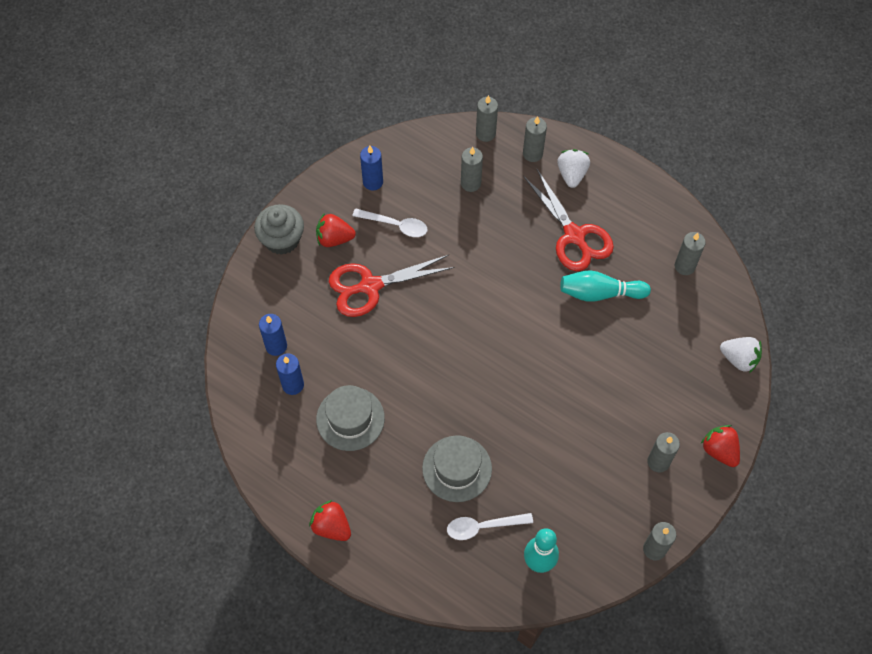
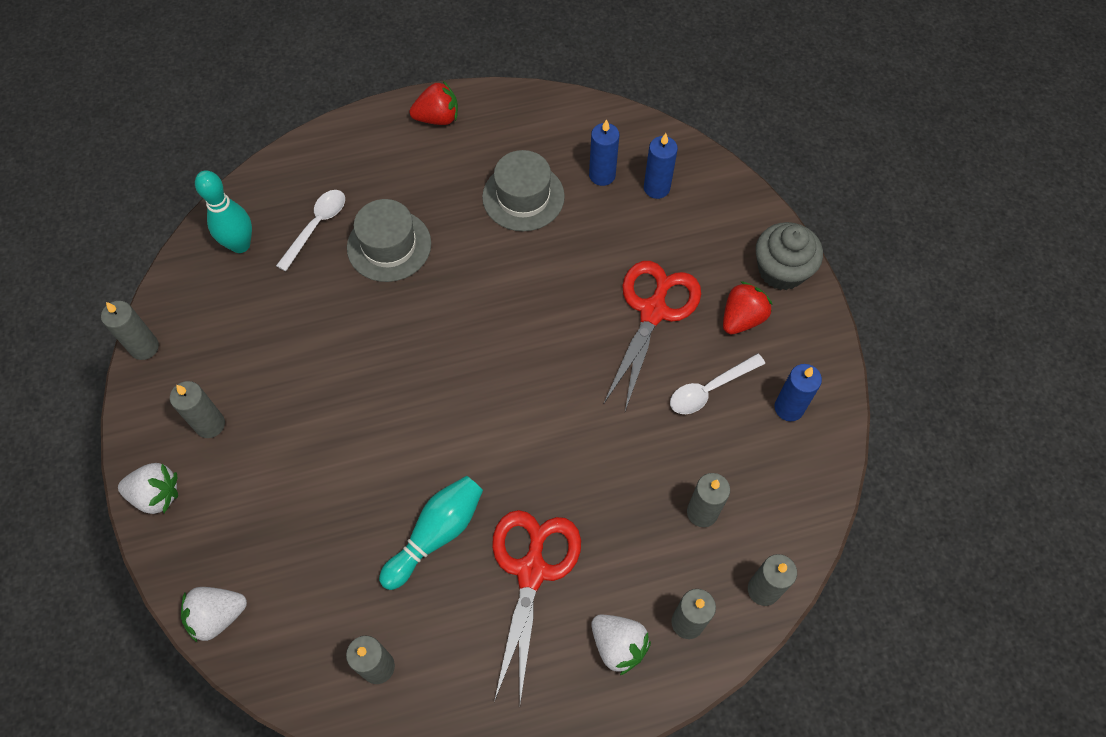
camera: 130 degrees right, 0 degrees up
red scissors [524,169,614,271] -> red scissors turned 90 degrees clockwise [492,510,581,703]
red strawberry [701,425,740,467] -> white strawberry [118,463,178,514]

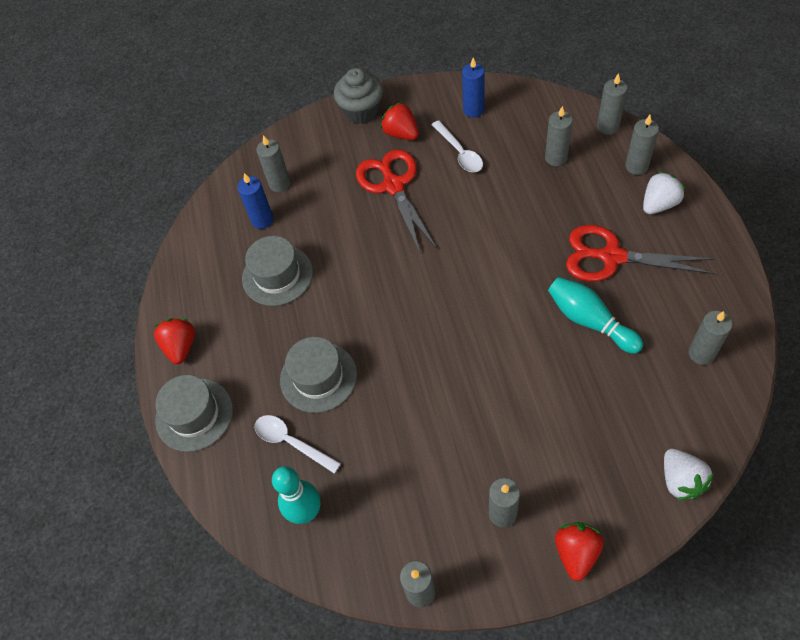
camera: 80 degrees left, 5 degrees down
white strawberry [118,463,178,514] -> red strawberry [555,522,604,581]
red scissors [604,261,701,411] -> red scissors turned 45 degrees clockwise [356,149,437,253]
blue candle [644,133,678,199] -> grey candle [256,135,290,192]
none -> grey hat [155,375,233,452]

